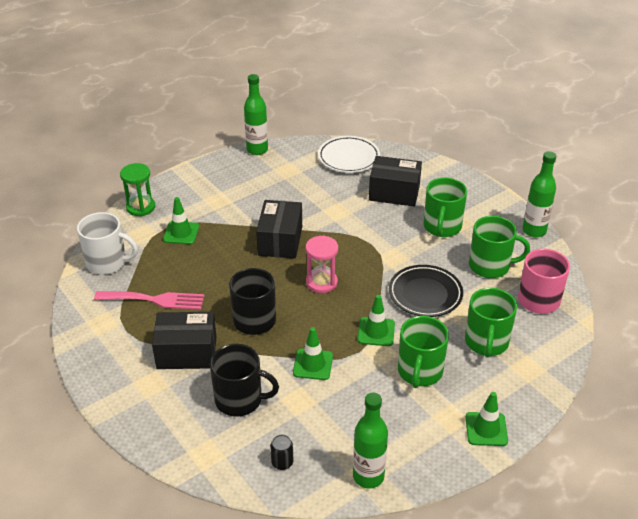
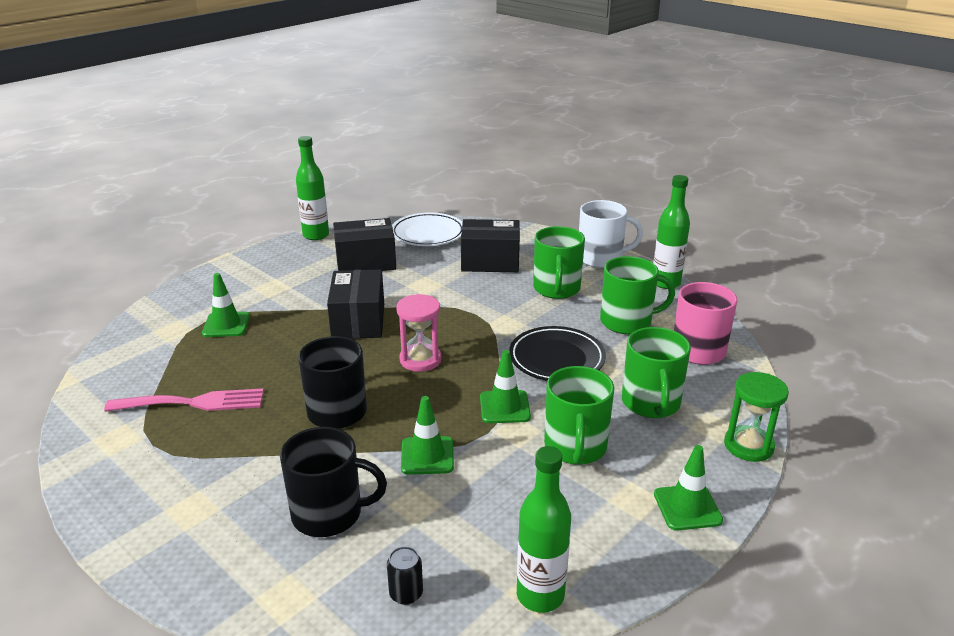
camera: 10 degrees left, 10 degrees down
white mug [77,212,138,275] -> white mug moved to [579,200,643,268]
green hourglass [120,163,155,216] -> green hourglass moved to [724,372,789,462]
black box [152,312,216,369] -> black box moved to [333,218,396,271]

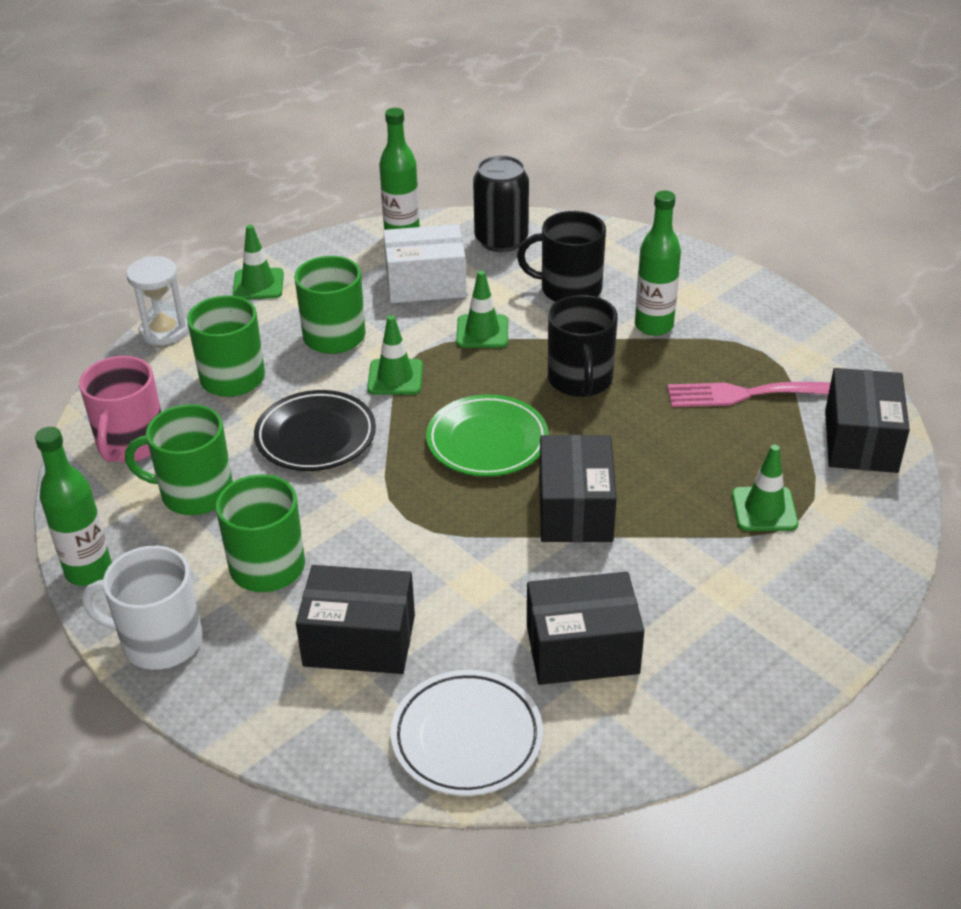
camera: 175 degrees left, 10 degrees up
green bottle [296,136,329,240] -> green bottle moved to [635,191,681,336]
black can [387,546,423,605] -> black can [473,155,529,252], size x2.13
pink hourglass [396,294,442,372] -> green plate [426,394,549,477]
green hourglass [724,372,789,462] -> white hourglass [126,256,188,345]
none -> white box [383,224,467,303]
none -> black box [825,368,910,473]

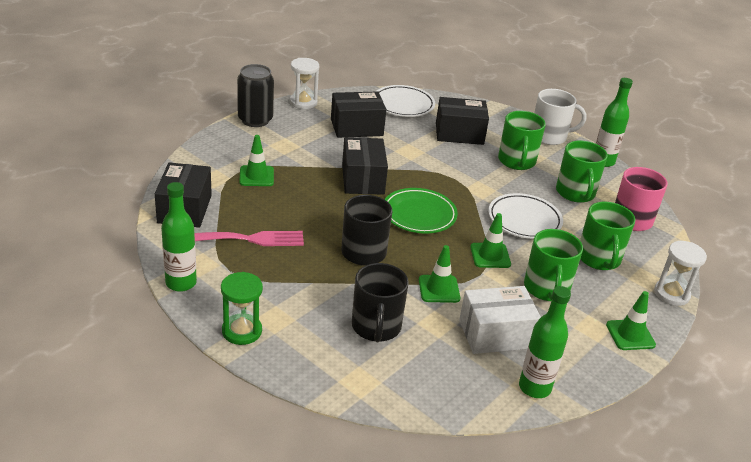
camera: 170 degrees right, 5 degrees down
green mug [125,404,233,515] -> green mug turned 90 degrees clockwise [556,141,608,203]
black plate [254,390,376,471] -> white plate [488,193,563,239]
black can [473,155,529,252] -> black can moved to [237,64,274,127]
black mug [517,211,606,302] -> black mug turned 90 degrees clockwise [352,263,409,342]
green bottle [635,191,681,336] -> green bottle moved to [161,182,197,292]
none -> green hourglass [221,272,263,345]
none -> white hourglass [290,58,319,109]

